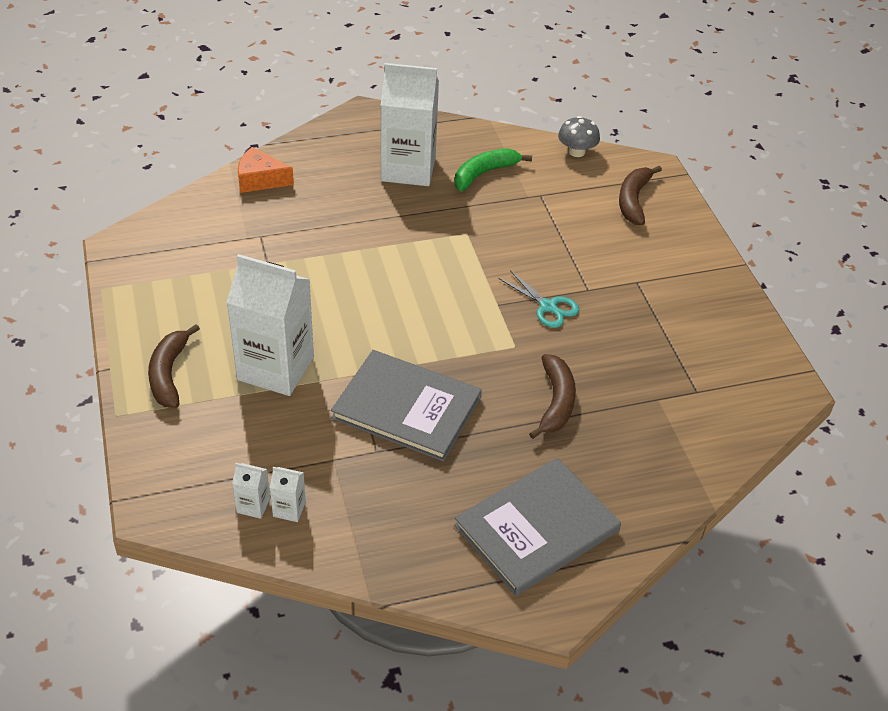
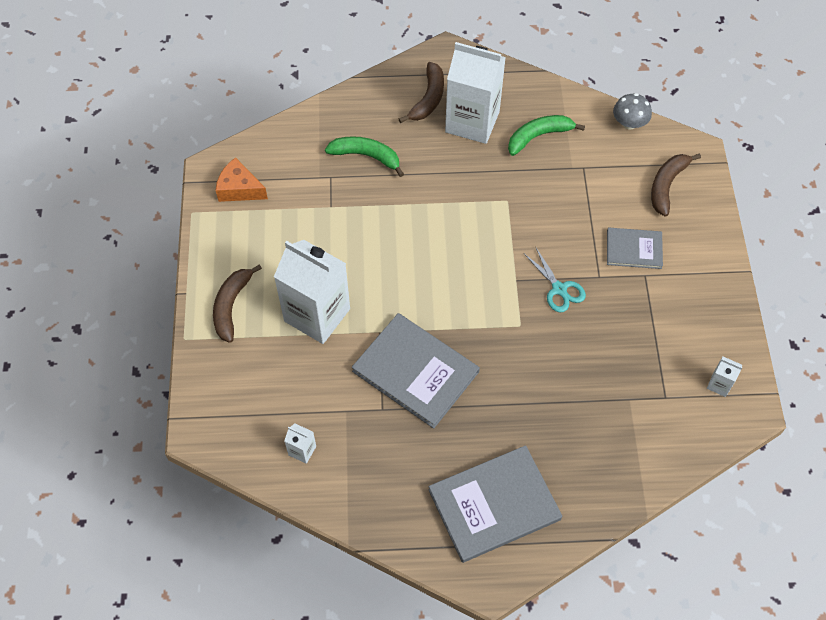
camera: 15 degrees right, 15 degrees up
white carton [232,463,270,519] -> white carton moved to [707,356,742,397]
orange cheese [238,147,294,193] -> orange cheese moved to [216,157,268,202]
brown banana [529,354,576,439] -> brown banana moved to [399,62,444,123]
none -> green banana [325,136,404,177]
none -> grey book [607,228,663,269]

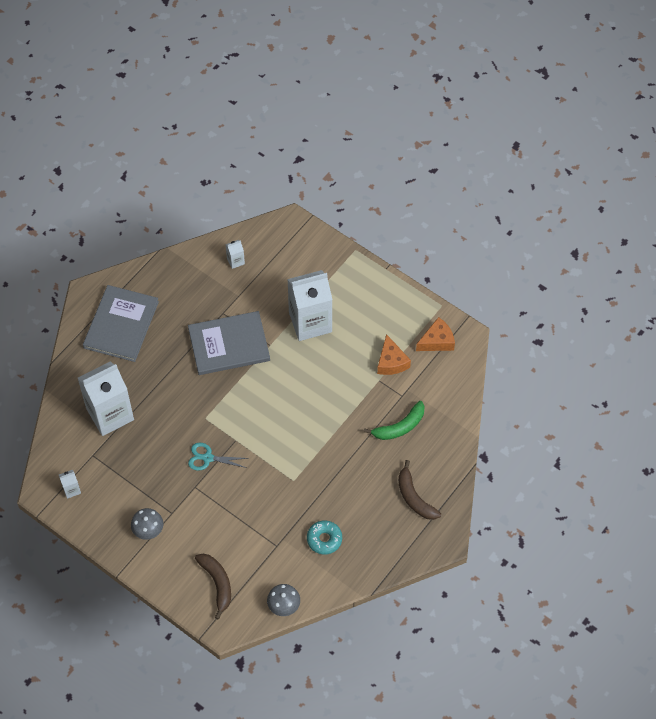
camera: 130 degrees right, 0 degrees up
brown banana [213,264,262,343] -> none
white carton [445,42,506,144] -> white carton moved to [78,361,134,436]
green banana [508,115,585,156] -> turquoise donut [307,520,342,555]
grey book [607,228,663,269] -> none
none -> grey mushroom [131,508,163,540]
none -> orange cheese [377,334,411,375]

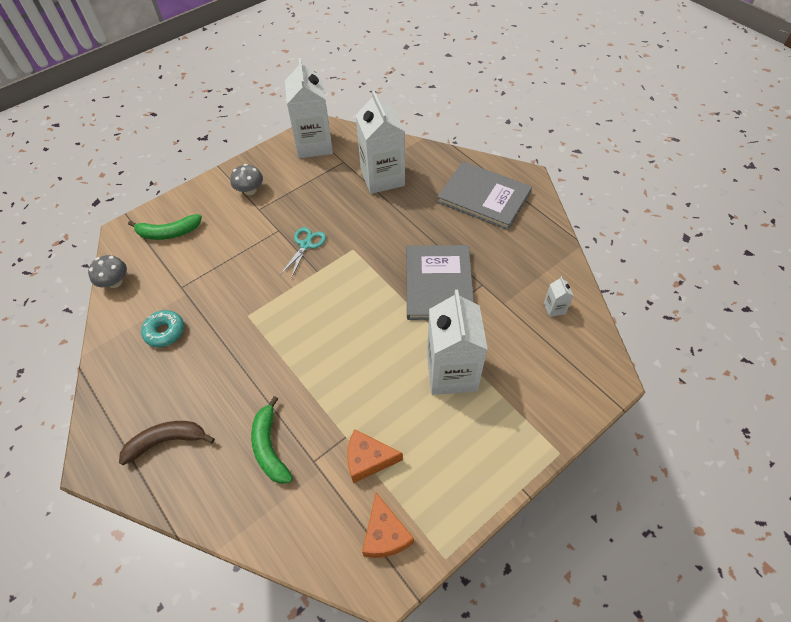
camera: 105 degrees right, 5 degrees down
white carton [59,470,81,499] -> white carton [285,58,333,158], size x2.46
brown banana [195,554,231,619] -> green banana [128,214,202,240]

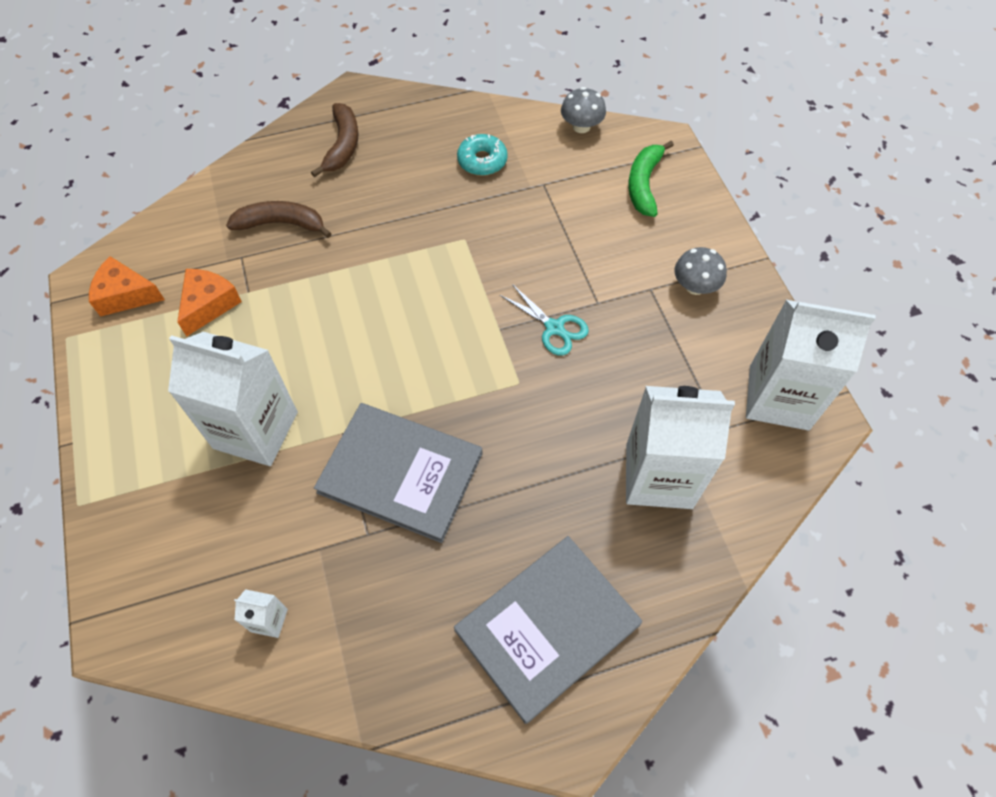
camera: 110 degrees right, 5 degrees up
green banana [251,396,293,484] -> brown banana [226,201,332,238]

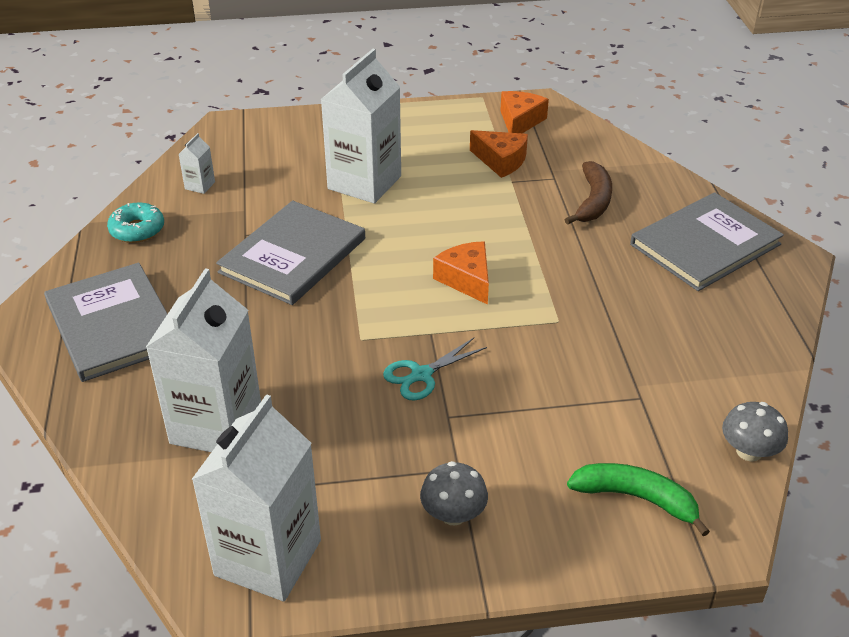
camera: 100 degrees right, 20 degrees down
brown banana [311,103,358,177] -> grey book [630,192,784,291]
turquoise donut [457,134,508,176] -> turquoise donut moved to [107,202,164,243]
none -> orange cheese [433,241,489,305]

